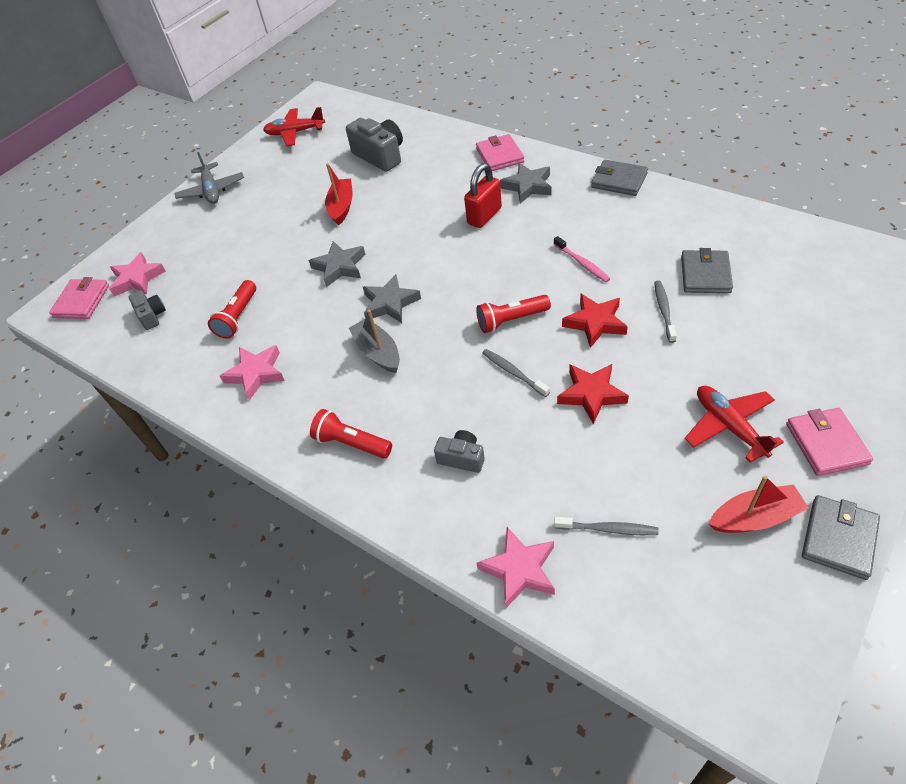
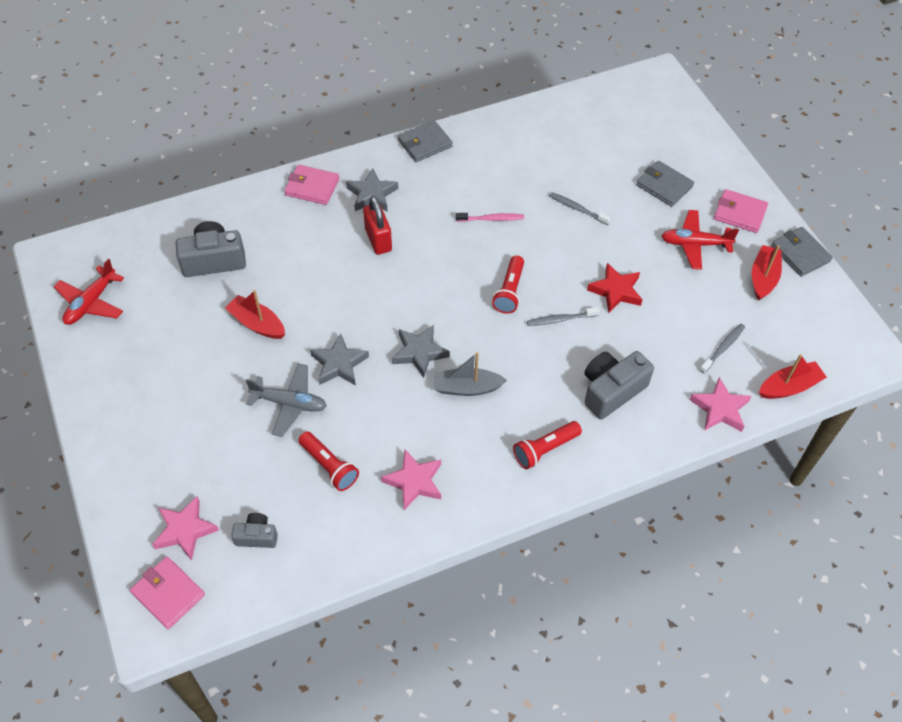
camera: 65 degrees left, 5 degrees up
grey plane [175,152,244,204] -> grey plane moved to [245,363,327,437]
grey camera [434,430,485,473] -> grey camera [585,351,654,419], size x1.78
red star [562,294,628,348] -> none
grey wallet [681,248,733,293] -> grey wallet moved to [636,161,694,207]
none -> red boat [759,354,827,399]

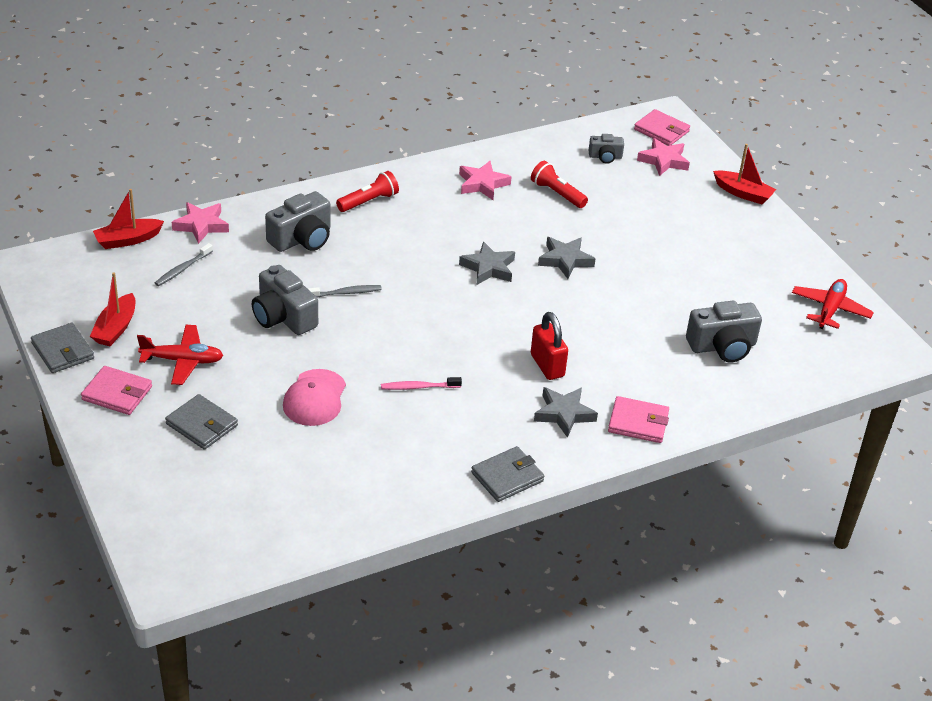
camera: 175 degrees right, 15 degrees down
red boat [225,290,285,339] -> red boat moved to [713,144,776,204]
grey plane [245,363,327,437] -> none
grey boat [434,352,507,396] -> none
red flashlight [492,255,524,314] -> none
grey toothbrush [549,192,611,225] -> pink cap [283,369,346,426]
red star [587,263,643,313] -> grey camera [252,265,318,335]

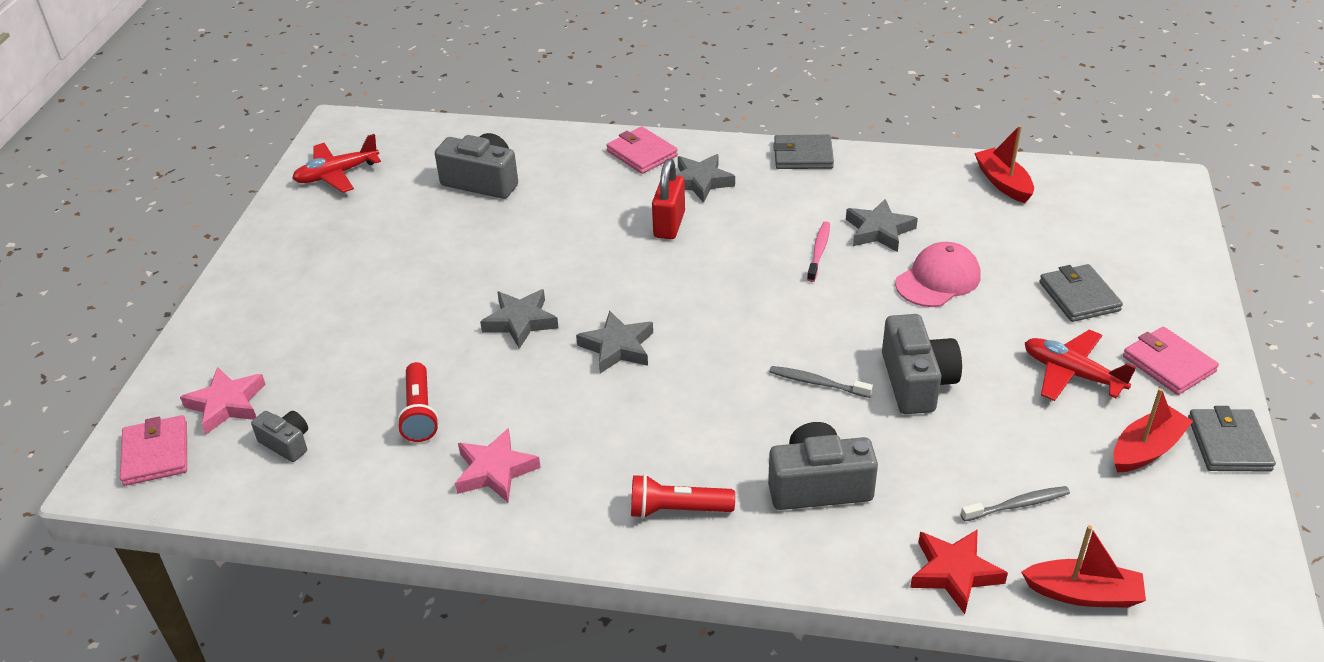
camera: 140 degrees left, 0 degrees up
pink star [172,202,229,244] -> red star [910,529,1008,614]
pink toothbrush [381,377,462,390] -> pink toothbrush turned 105 degrees counterclockwise [807,221,830,282]
red boat [713,144,776,204] -> red boat moved to [974,125,1034,203]
none -> grey star [846,199,918,252]

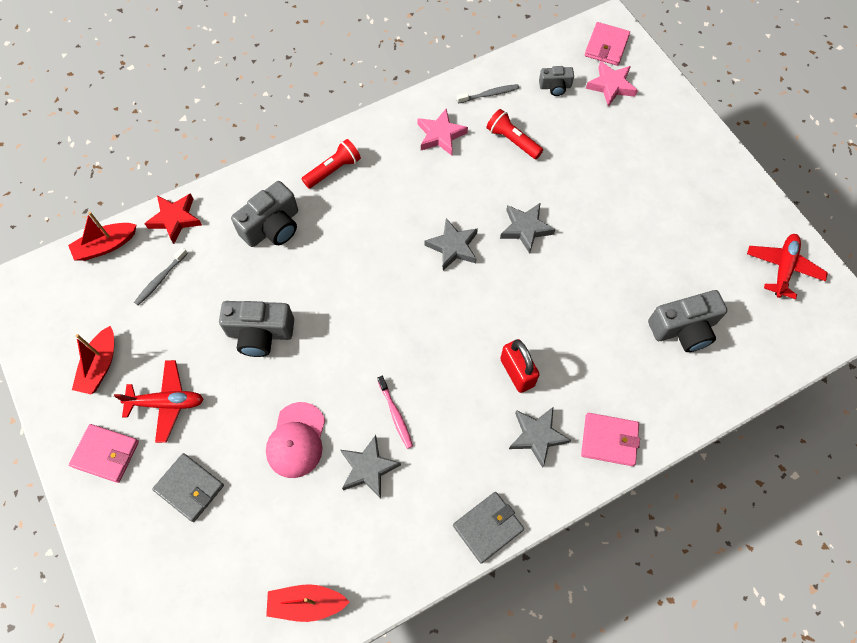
camera: 140 degrees right, 25 degrees up
pink wallet [120,415,187,486] -> pink wallet turned 75 degrees clockwise [585,22,630,66]
grey toothbrush [769,366,873,398] -> grey toothbrush moved to [457,84,519,104]
grey camera [882,314,962,414] -> grey camera turned 45 degrees counterclockwise [219,301,294,357]
red boat [974,125,1034,203] -> red boat turned 150 degrees clockwise [266,584,350,622]
grey wallet [1188,406,1276,471] -> none

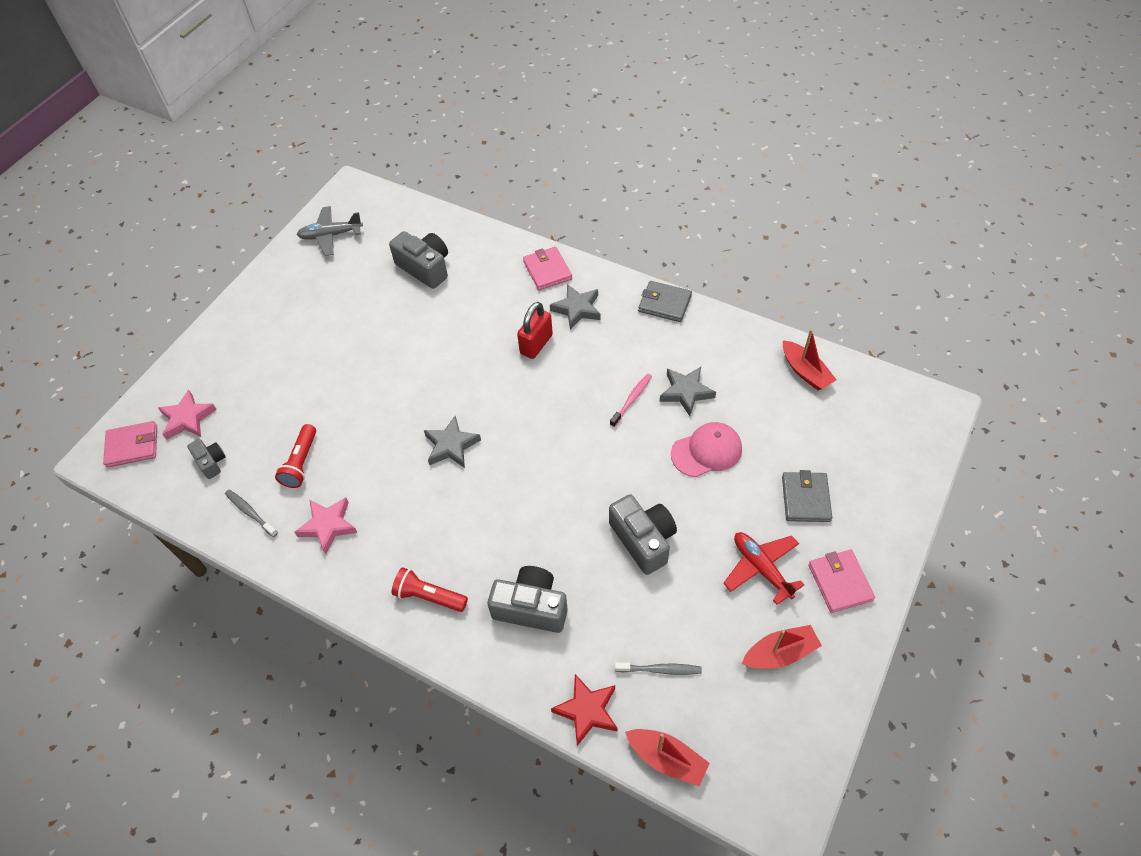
camera: 120 degrees left, 10 degrees down
grey star [500,203,556,254] -> none
red plane [747,234,828,300] -> grey plane [297,206,363,256]

